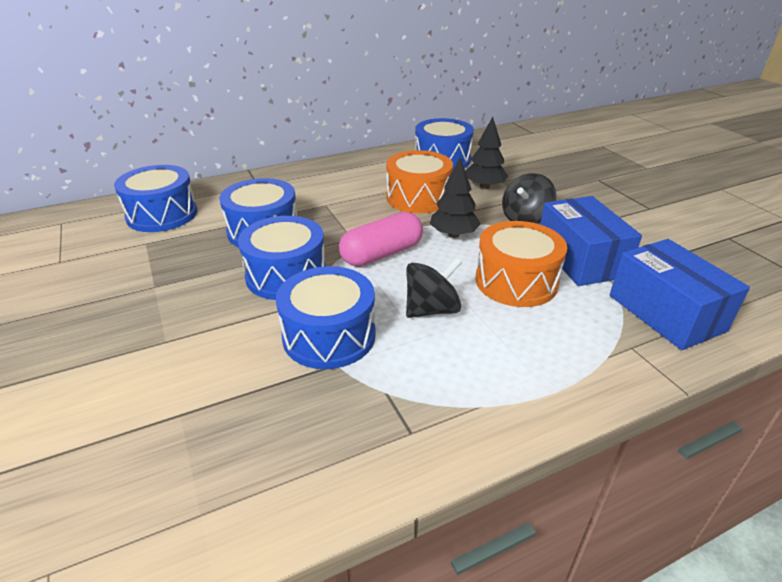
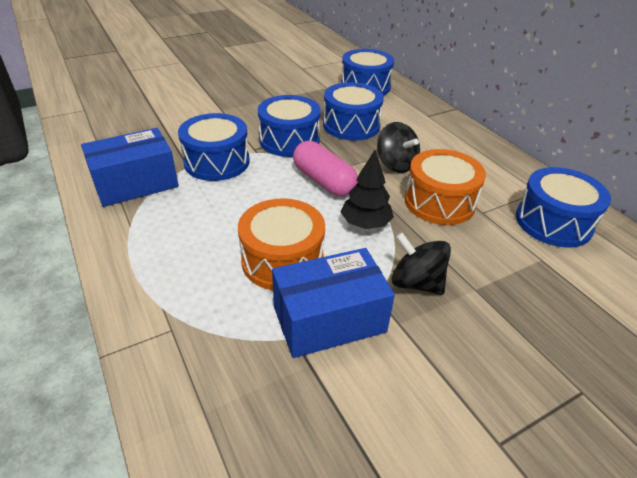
camera: 85 degrees right, 5 degrees up
black spinning top [406,257,462,318] -> black spinning top moved to [377,122,420,173]
black tree [465,117,508,189] -> none
blue box [610,239,750,350] -> blue box moved to [81,128,179,207]

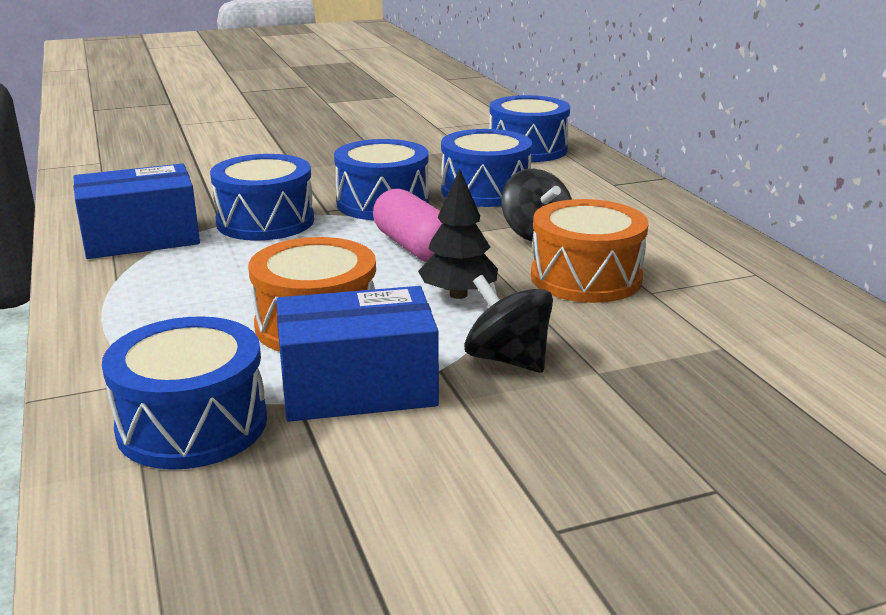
camera: 10 degrees right, 15 degrees down
blue drum [516,167,611,247] -> blue drum moved to [102,316,267,470]

